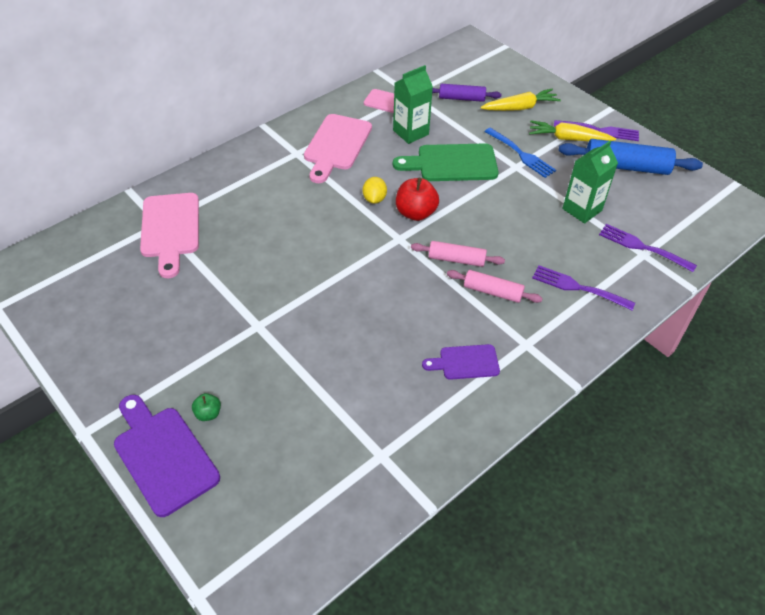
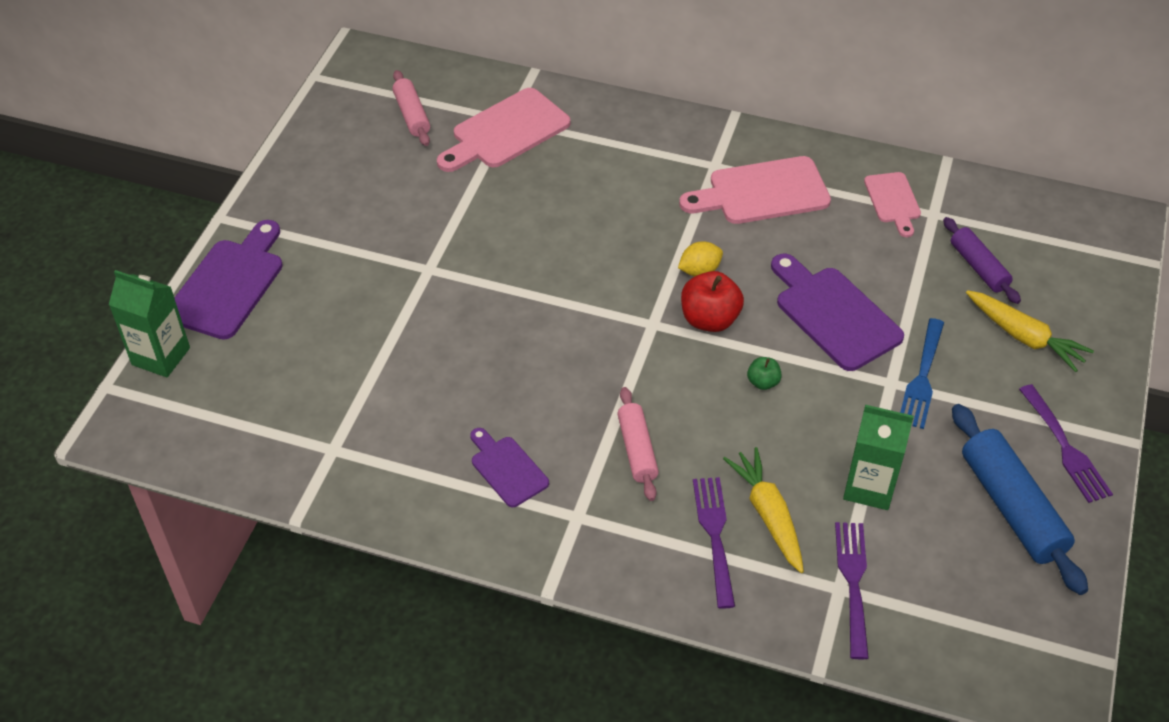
camera: 60 degrees right, 0 degrees up
green apple [192,393,221,421] -> green apple moved to [747,357,782,390]
green carton [393,65,433,144] -> green carton moved to [109,270,190,377]
green cutting board [393,143,498,181] -> purple cutting board [771,254,904,371]
pink rolling pin [411,241,505,267] -> pink rolling pin moved to [392,70,430,146]
yellow carrot [529,120,616,141] -> yellow carrot moved to [723,447,804,573]

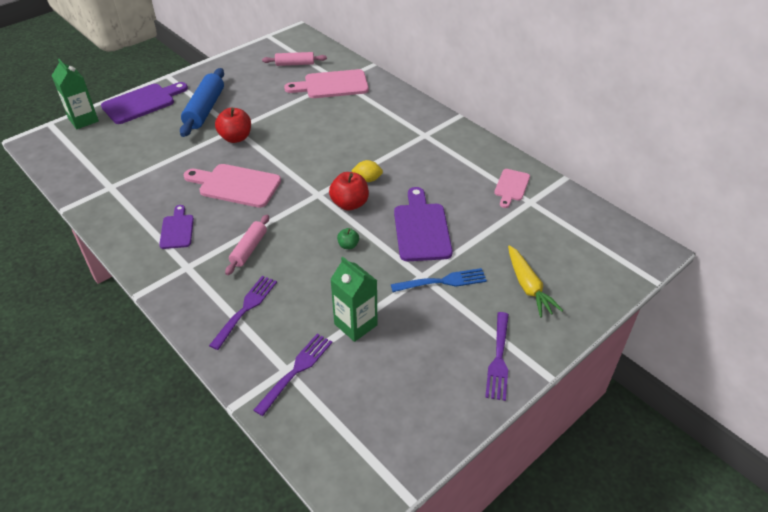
camera: 30 degrees right, 5 degrees down
pink rolling pin [392,70,430,146] -> pink rolling pin turned 75 degrees clockwise [262,52,327,66]
pink cutting board [679,156,831,224] -> pink cutting board moved to [184,164,281,208]
yellow carrot [723,447,804,573] -> none
blue fork [900,318,944,429] -> blue fork turned 150 degrees counterclockwise [391,268,487,292]
purple rolling pin [943,217,1021,304] -> none
blue rolling pin [952,404,1088,595] -> blue rolling pin moved to [180,68,224,137]
none -> red apple [215,108,251,143]

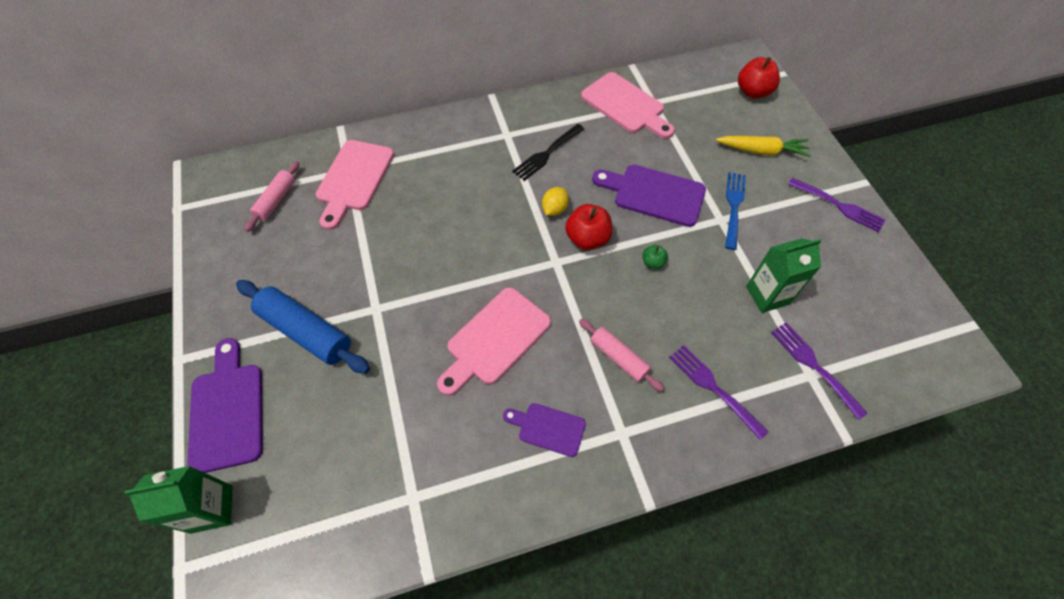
camera: 65 degrees left, 15 degrees up
red apple [215,108,251,143] -> red apple moved to [738,57,780,99]
pink cutting board [494,169,530,208] -> pink cutting board [581,72,675,139], size x1.70
none -> black fork [512,124,584,181]

